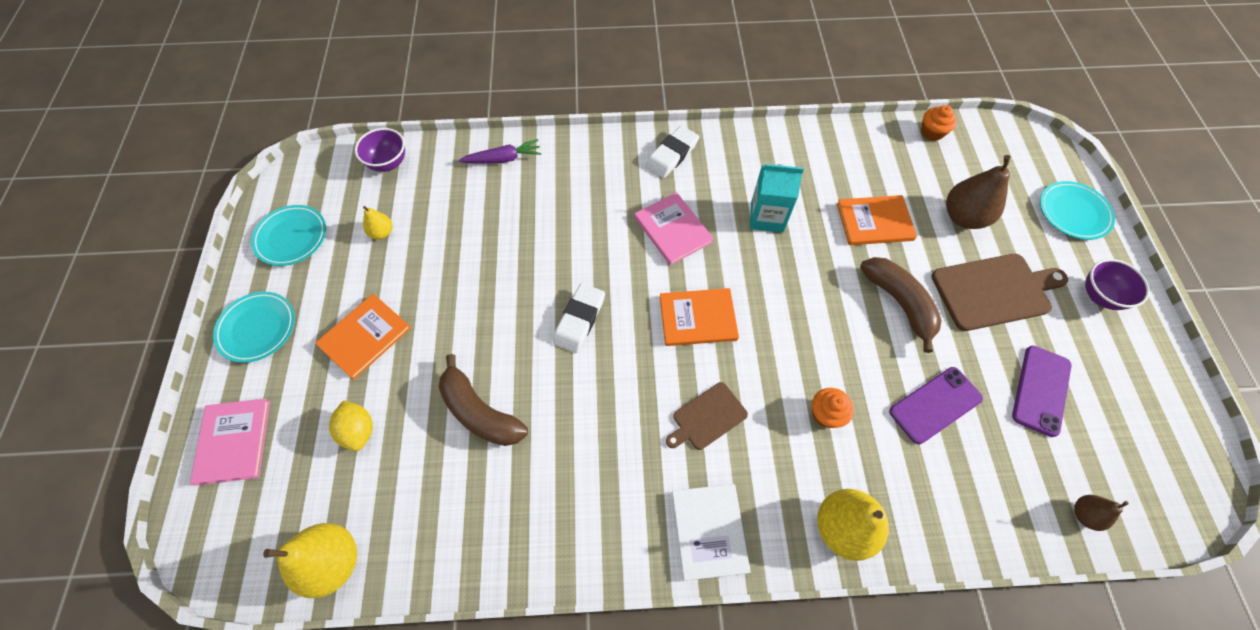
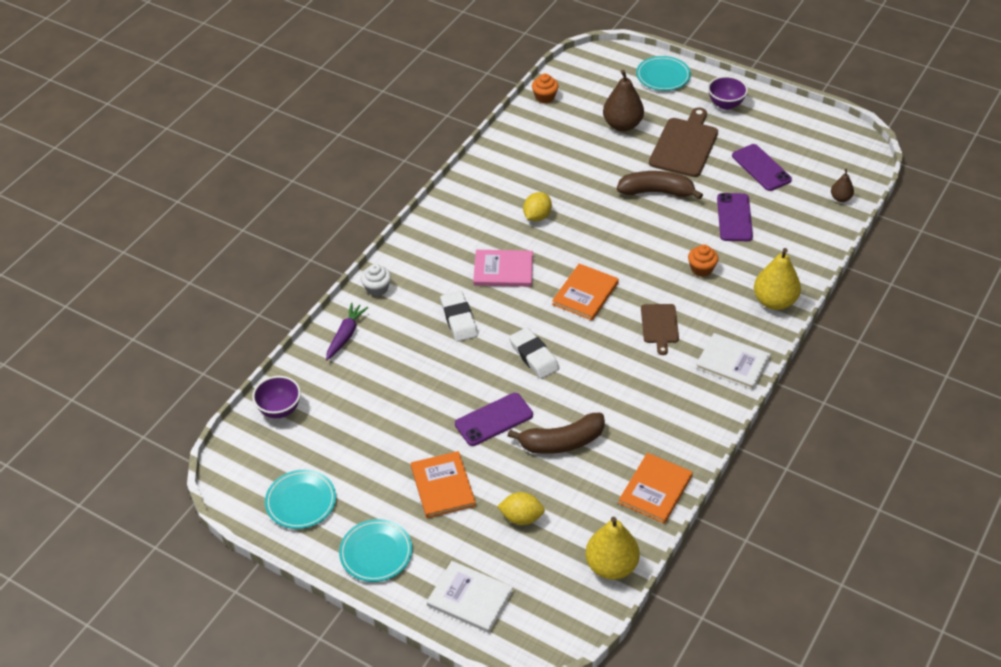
camera: 55 degrees left, 15 degrees down
pink book [190,398,270,486] -> white book [427,561,513,633]
yellow pear [363,206,392,239] -> none
white eraser [645,125,699,178] -> white eraser moved to [440,291,478,342]
turquoise carton [750,164,804,233] -> yellow lemon [523,192,552,221]
orange book [837,195,917,245] -> orange book moved to [619,453,693,524]
none -> white cupcake [361,264,391,296]
none -> purple phone [455,393,533,446]

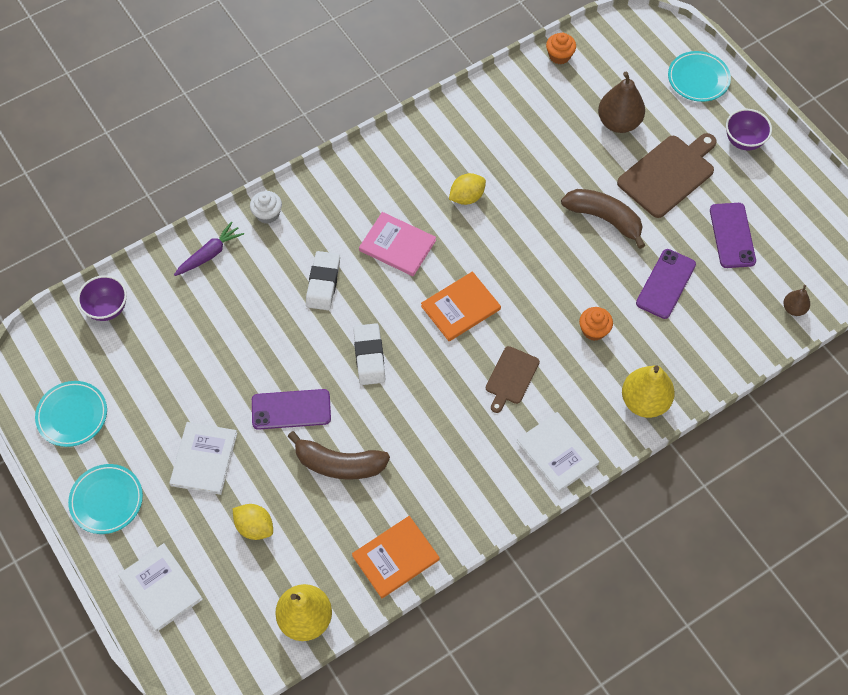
camera: 25 degrees right, 15 degrees up
orange book [411,451,476,518] -> white book [169,422,237,495]

